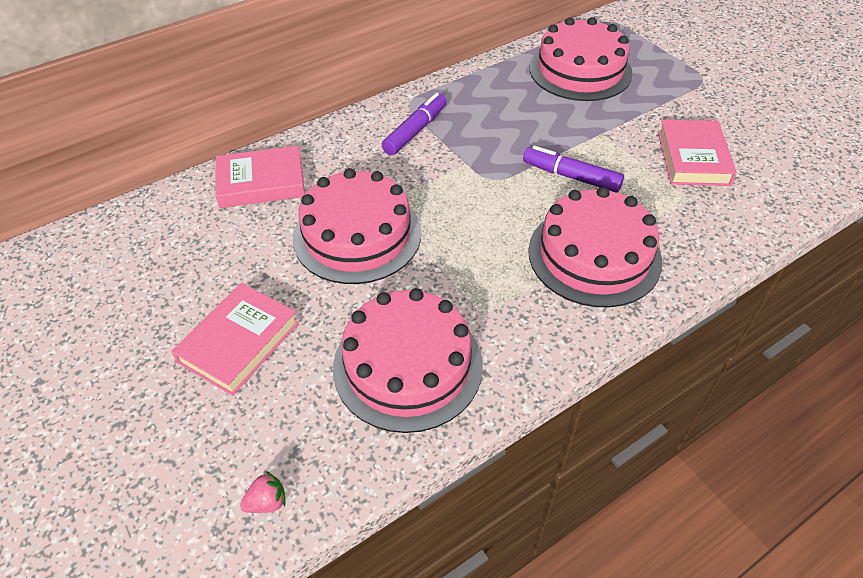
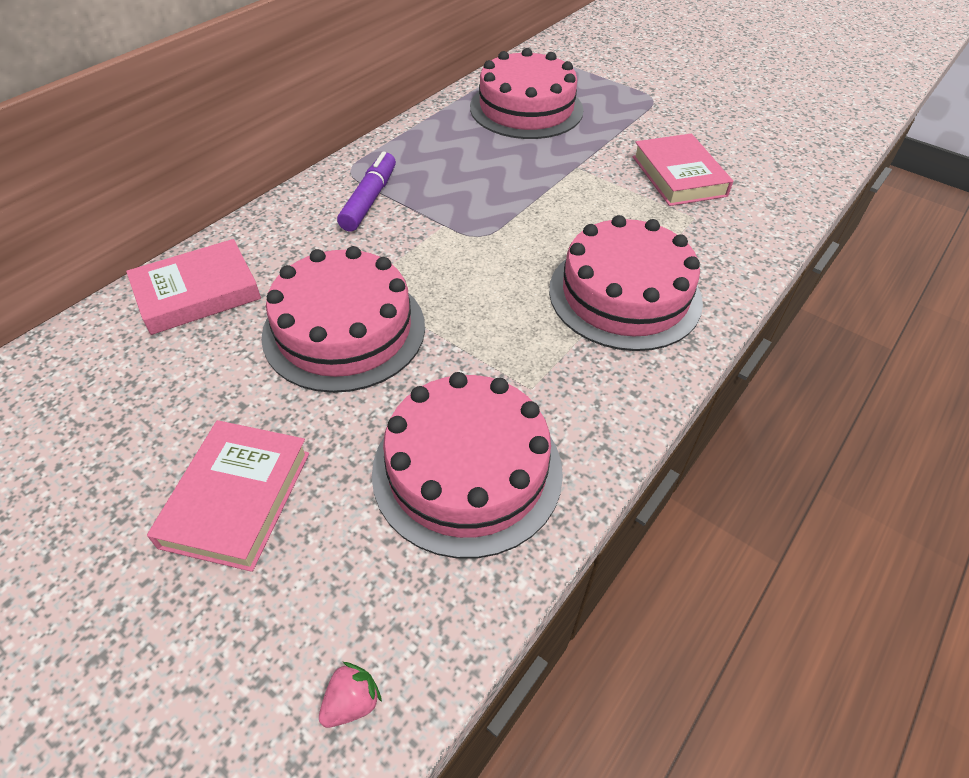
camera: 20 degrees left, 0 degrees up
purple marker [523,146,624,192] -> none

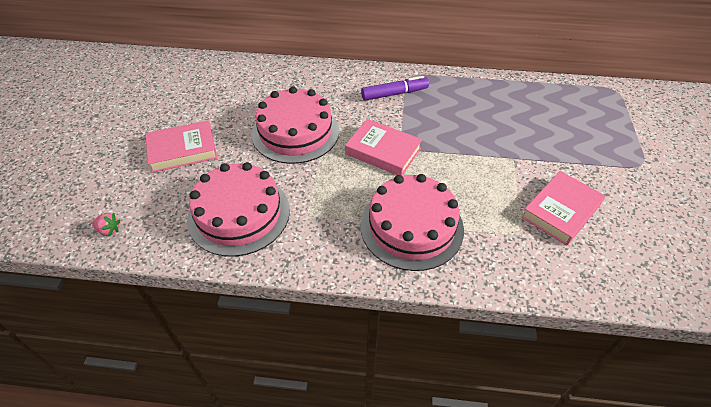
camera: 60 degrees right, 0 degrees up
pink book [126,239,261,335] -> pink book moved to [345,119,422,176]
pink cake [470,48,583,139] -> none

